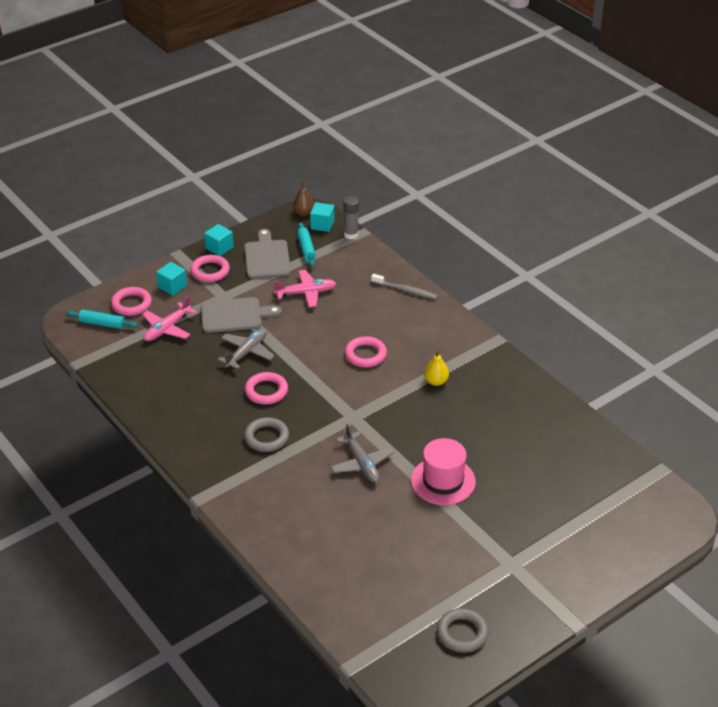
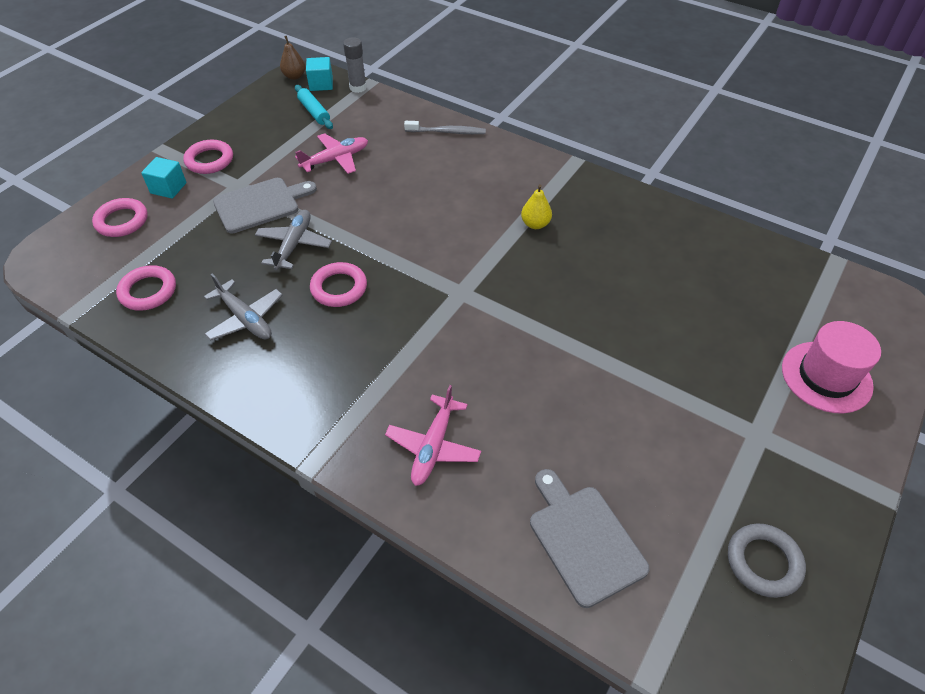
camera: 20 degrees left, 10 degrees up
turquoise rolling pin [66,309,138,329] -> none
pink plane [142,296,197,341] -> pink plane moved to [385,385,481,486]
turquoise cube [204,224,234,256] -> none
grey cutting board [244,229,291,279] -> grey cutting board moved to [530,469,649,608]
grey ring [244,417,289,452] -> none
grey plane [331,423,394,483] -> grey plane moved to [204,273,283,341]
pink ring [345,336,387,367] -> pink ring moved to [116,265,176,311]
pink hat [411,438,476,505] -> pink hat moved to [782,321,881,414]

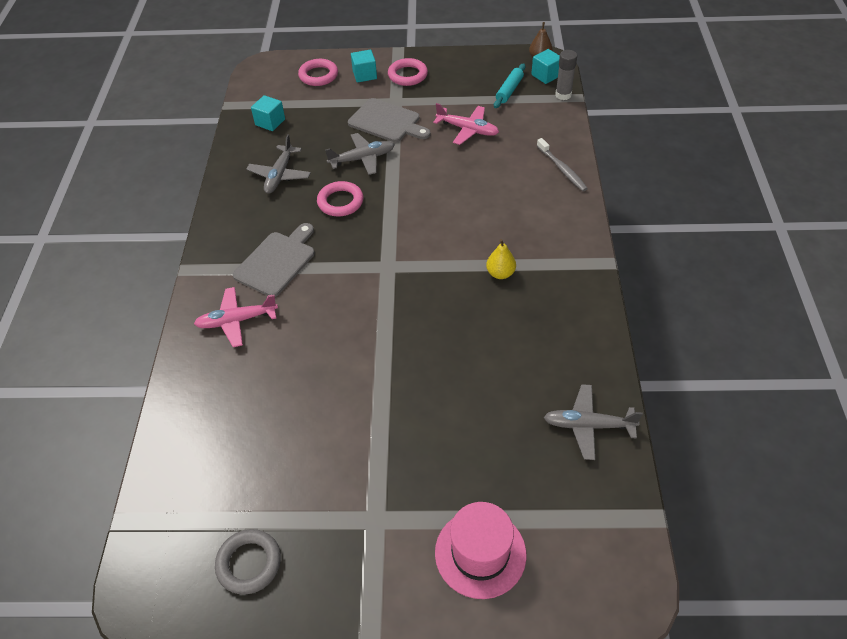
camera: 60 degrees right, 0 degrees up
pink ring [116,265,176,311] -> turquoise cube [251,95,285,131]
grey cutting board [530,469,649,608] -> grey cutting board moved to [233,223,315,297]
none -> grey plane [543,384,643,460]

